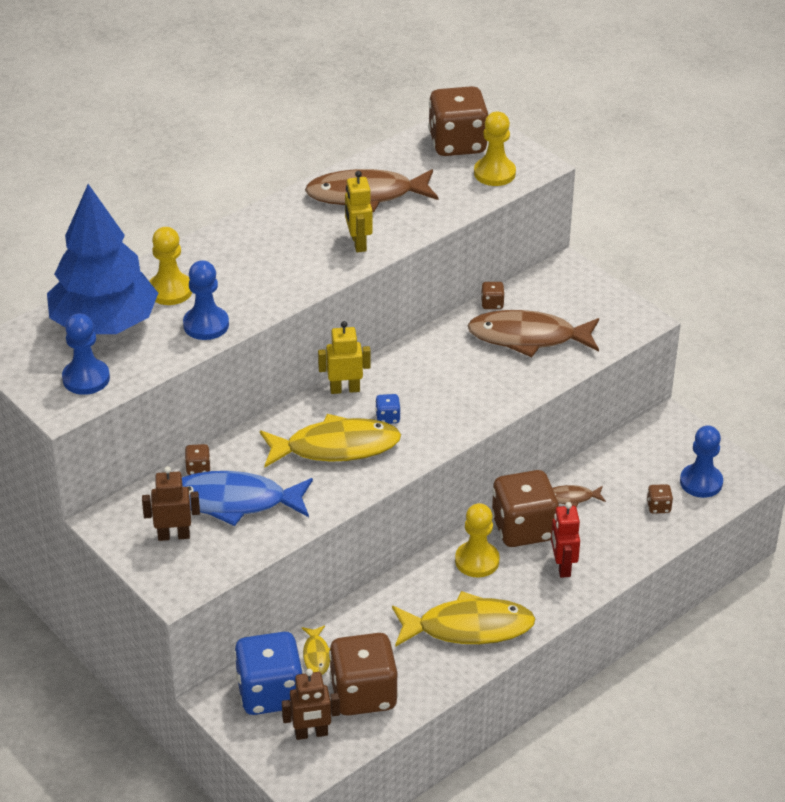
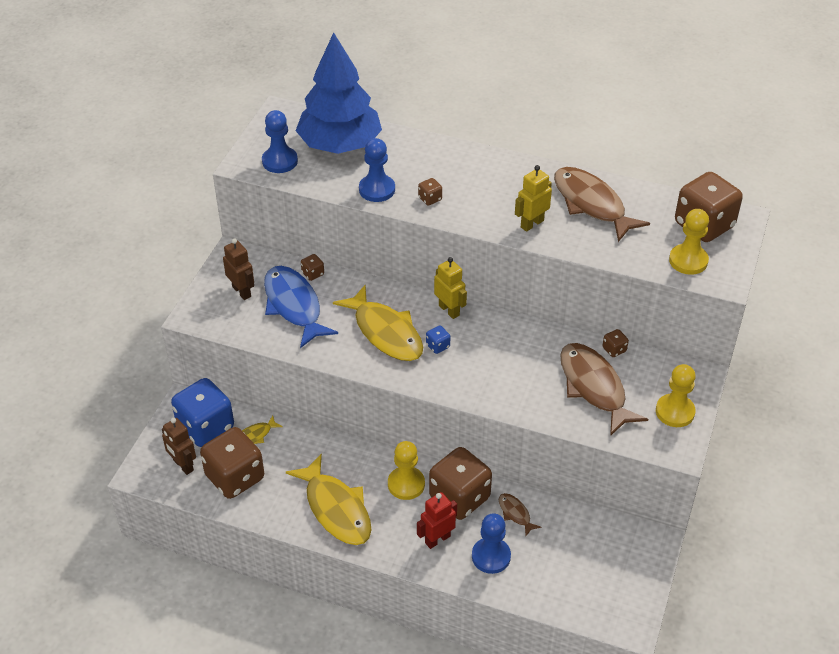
camera: 60 degrees right, 5 degrees up
yellow pawn [149,227,192,305] -> yellow pawn moved to [656,364,696,427]
brown dice [647,484,673,514] -> brown dice moved to [418,178,442,206]
blue pawn [680,425,723,498] -> blue pawn moved to [472,513,511,574]

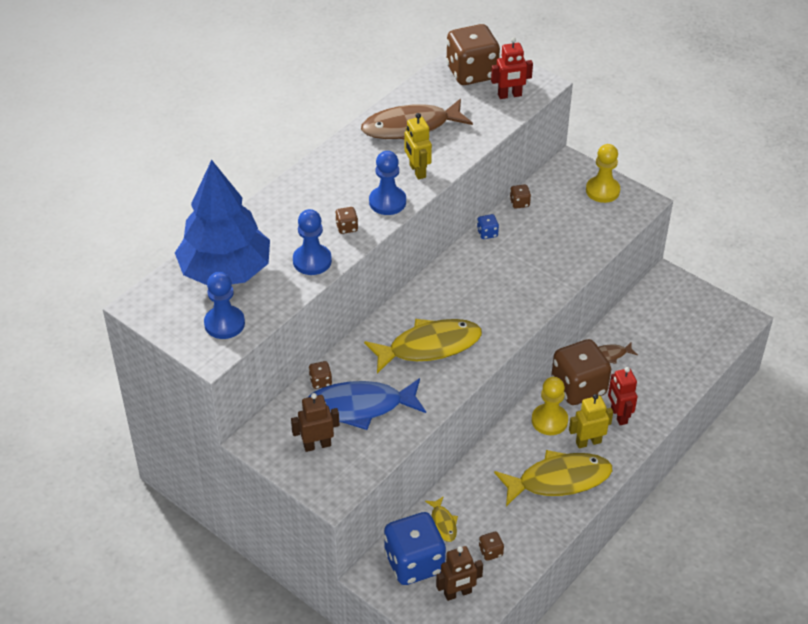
camera: 70 degrees left, 0 degrees up
brown dice [200,427,264,499] -> brown dice [479,532,504,561], size x0.41
blue dice [426,325,450,354] -> blue dice moved to [477,214,499,239]
yellow robot [434,257,467,319] -> yellow robot moved to [569,394,613,448]
blue pawn [472,513,511,574] -> blue pawn moved to [369,151,406,215]
brown fish [560,343,648,436] -> none
yellow pawn [669,209,709,275] -> red robot [491,37,533,99]

